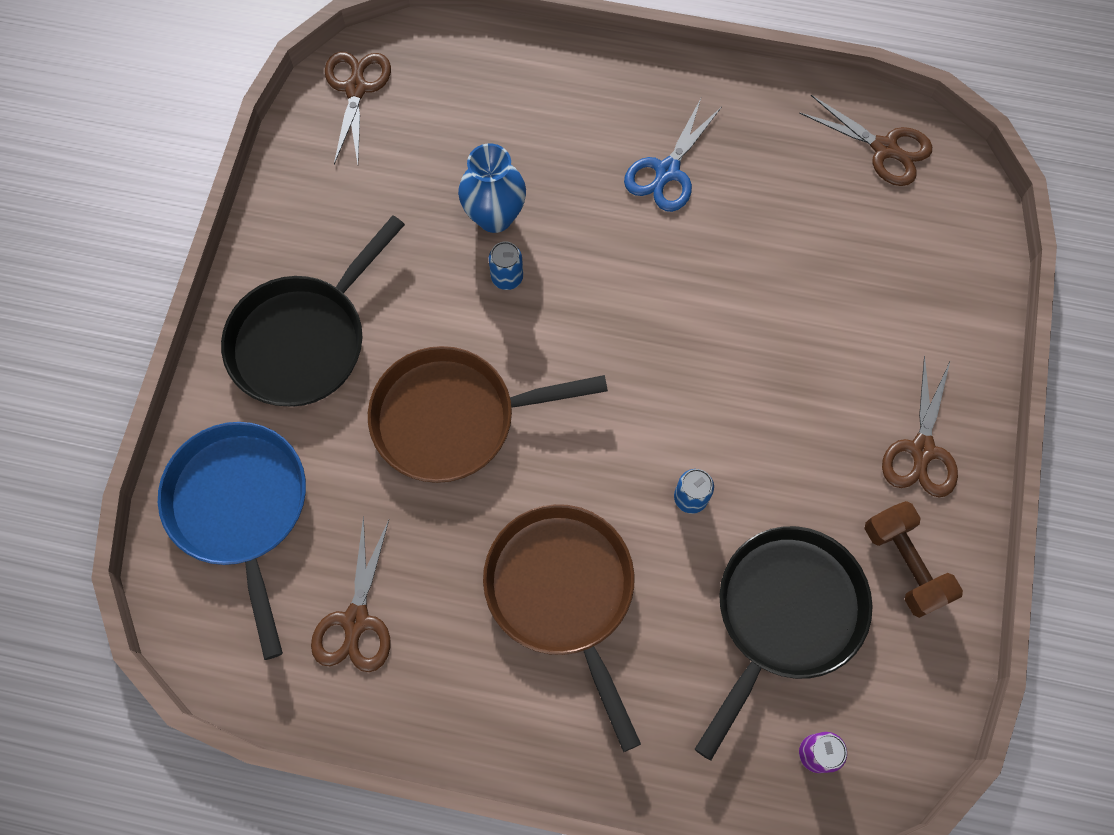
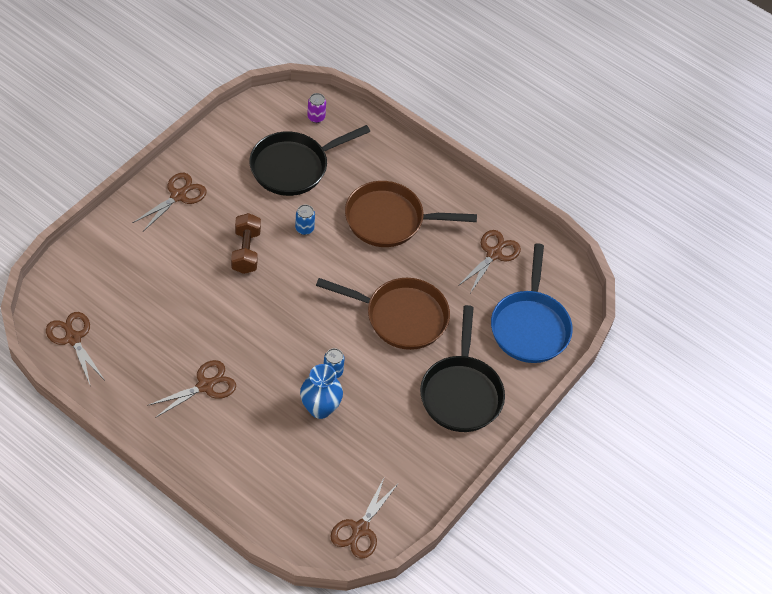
camera: 160 degrees left, 15 degrees down
black pan [221,215,405,407] -> black pan turned 120 degrees clockwise [420,305,505,432]
brown pan [483,504,641,752] -> brown pan turned 90 degrees clockwise [345,181,477,247]
blue scissors [624,99,722,212] -> brown scissors [147,360,236,418]
brown dumbbell [865,501,963,618] -> brown dumbbell moved to [231,213,261,274]

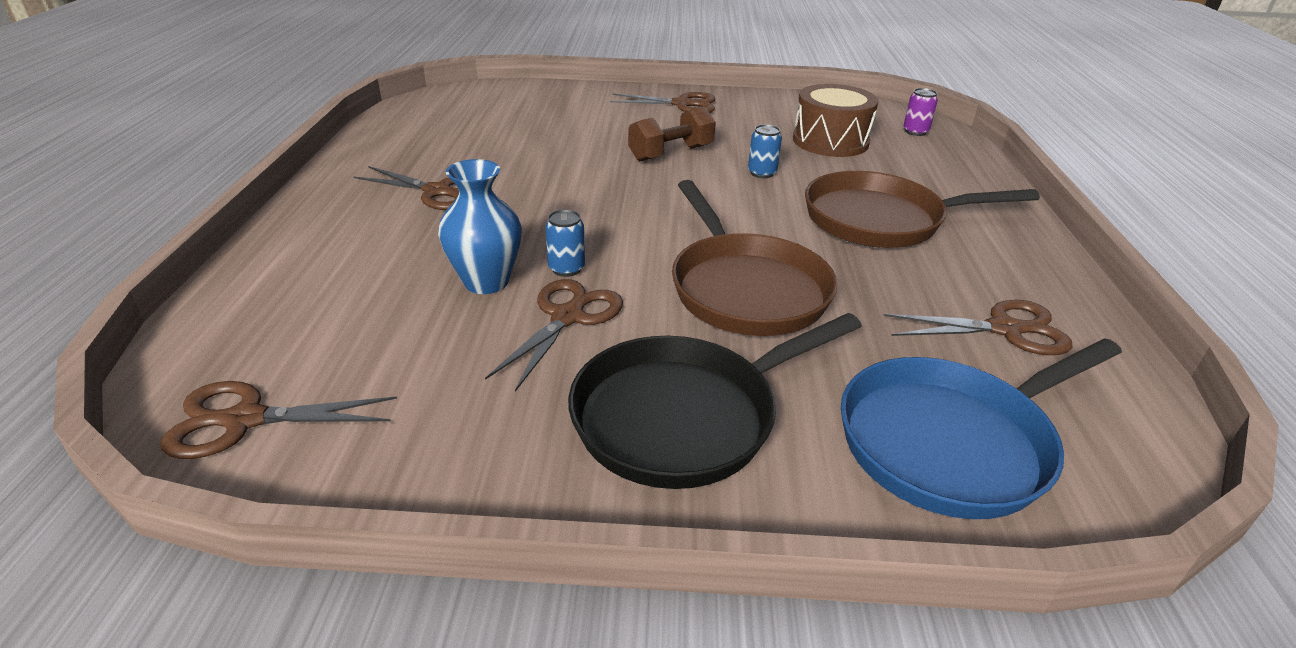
camera: 60 degrees right, 20 degrees down
brown scissors [46,312,104,387] -> brown scissors moved to [485,279,623,392]
black pan [249,125,370,196] -> brown drum [793,84,879,157]
brown pan [345,181,477,247] -> brown pan turned 60 degrees counterclockwise [805,171,1040,248]

